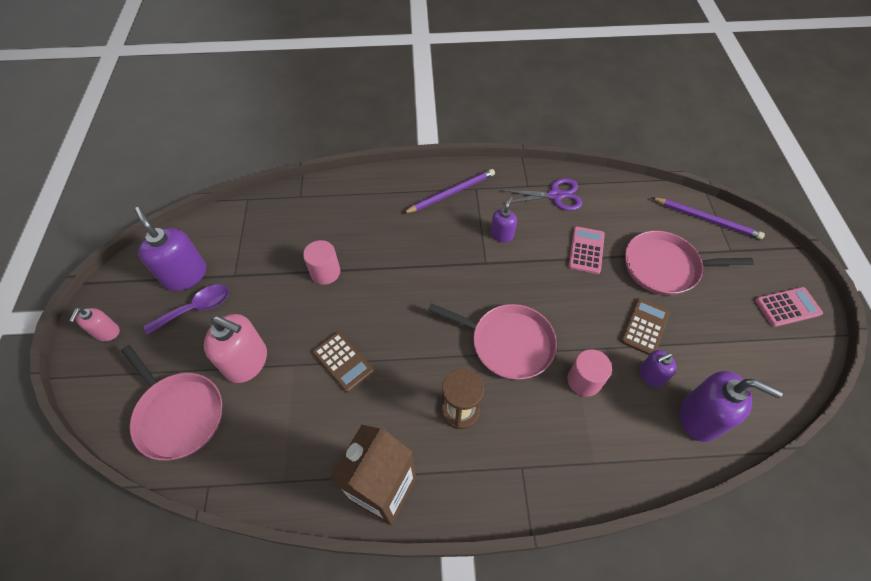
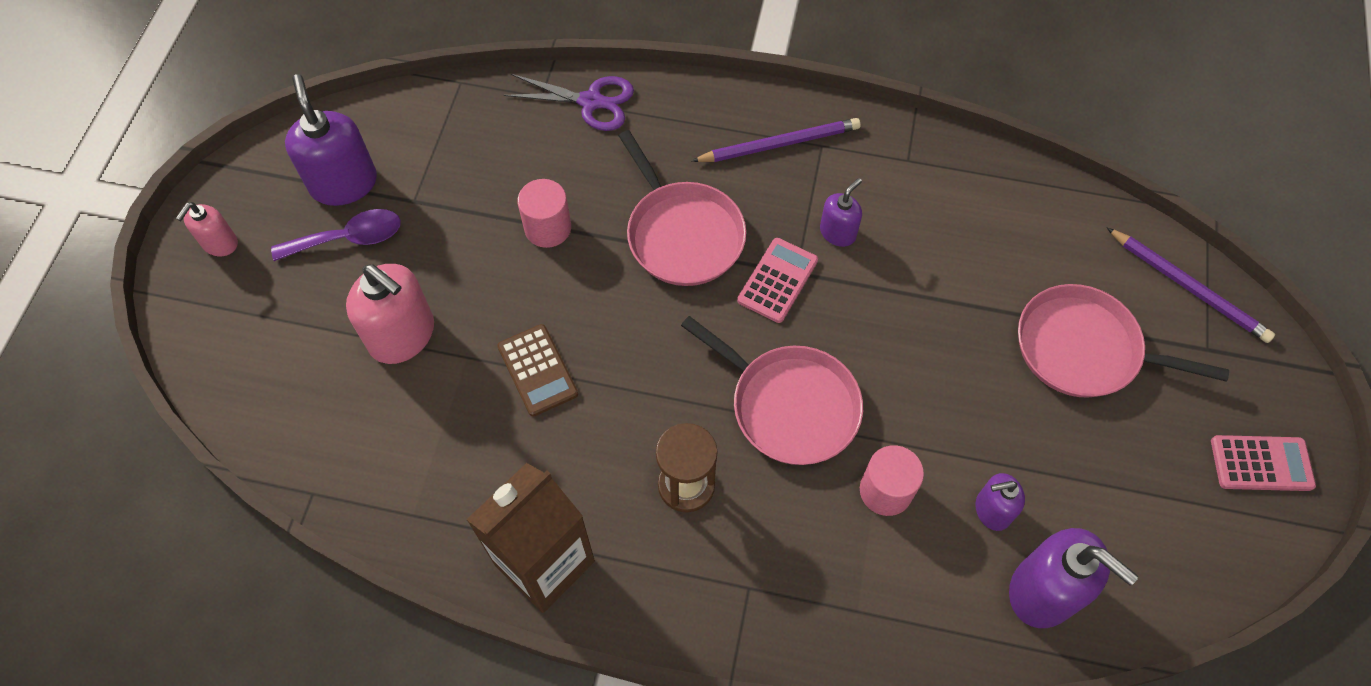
camera: 15 degrees right, 5 degrees up
pink pan [121,345,222,461] -> pink pan moved to [619,130,746,286]
purple scissors [501,178,582,211] -> purple scissors moved to [504,74,634,131]
pink calculator [569,226,605,274] -> pink calculator moved to [737,238,818,323]
brown calculator [621,298,670,355] -> none

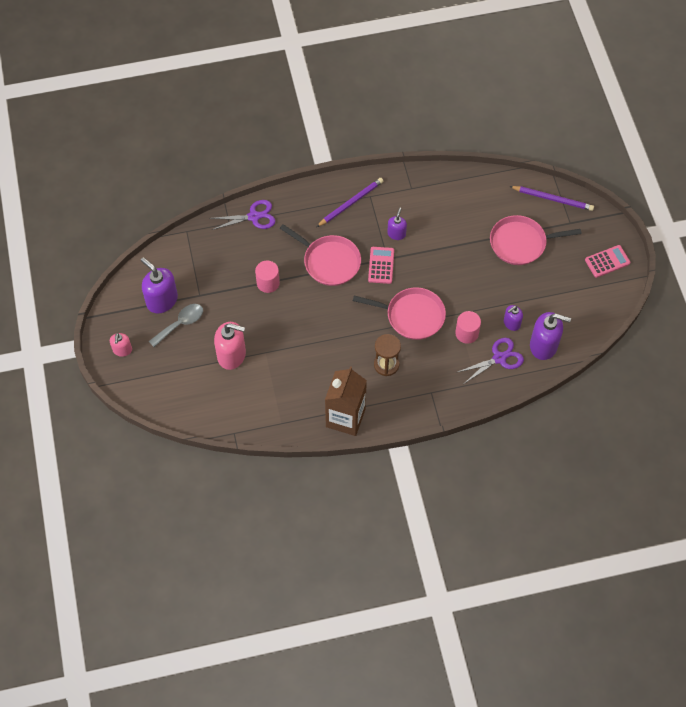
camera: 25 degrees left, 0 degrees up
purple spoon [271,209,401,261] -> grey spoon [149,304,203,347]
brown calculator [497,324,578,417] -> none
none -> purple scissors [456,338,524,383]

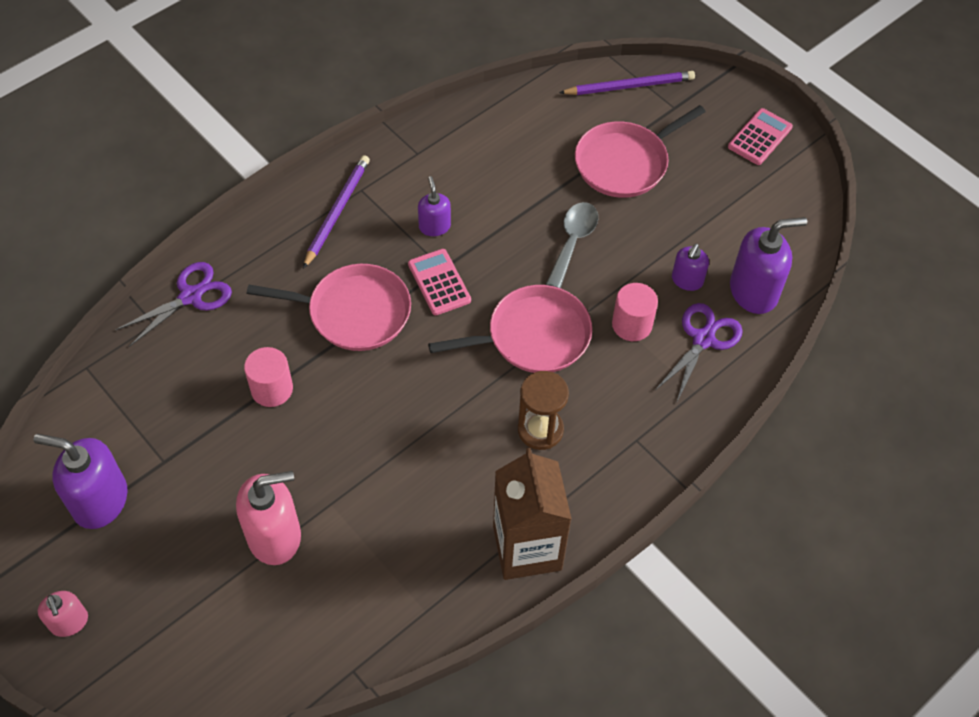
camera: 30 degrees left, 5 degrees down
grey spoon [149,304,203,347] -> grey spoon moved to [546,202,598,288]

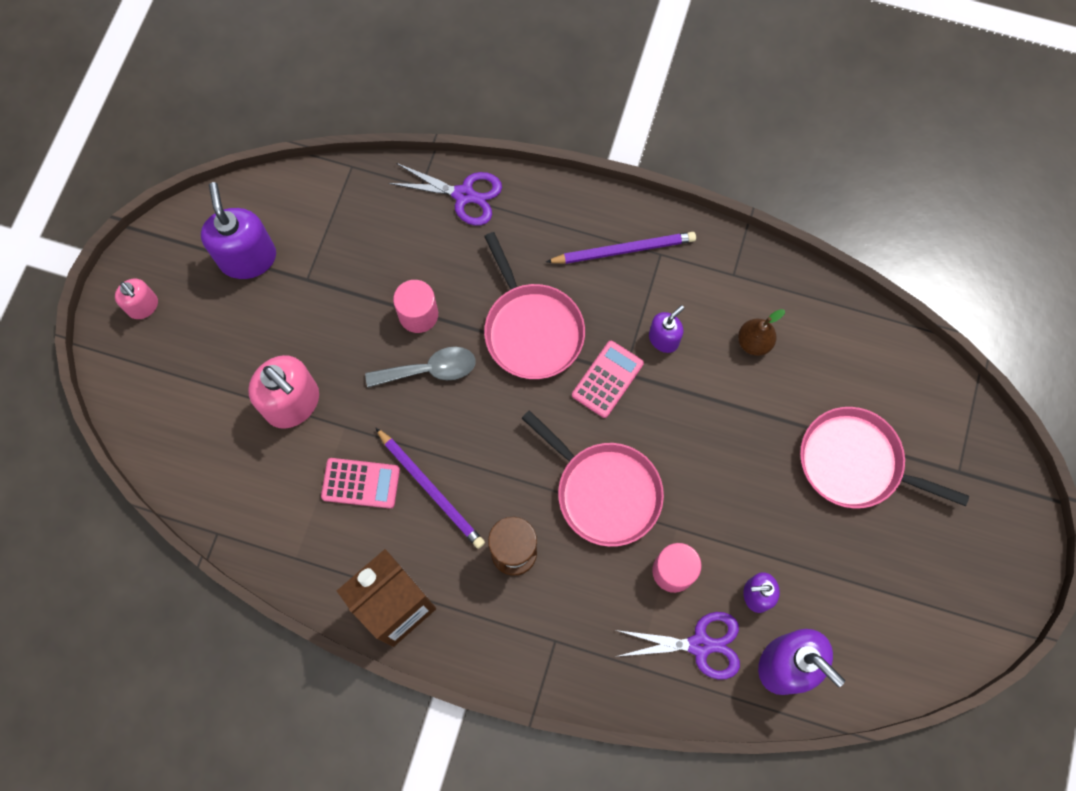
camera: 60 degrees right, 15 degrees up
pink soap dispenser [38,591,88,637] -> pink soap dispenser turned 75 degrees counterclockwise [115,278,158,319]
grey spoon [546,202,598,288] -> grey spoon moved to [365,347,476,387]
purple pencil [559,71,695,95] -> purple pencil moved to [375,427,485,549]
pink calculator [728,108,793,165] -> pink calculator moved to [321,458,400,509]
none -> brown pear [738,309,785,356]

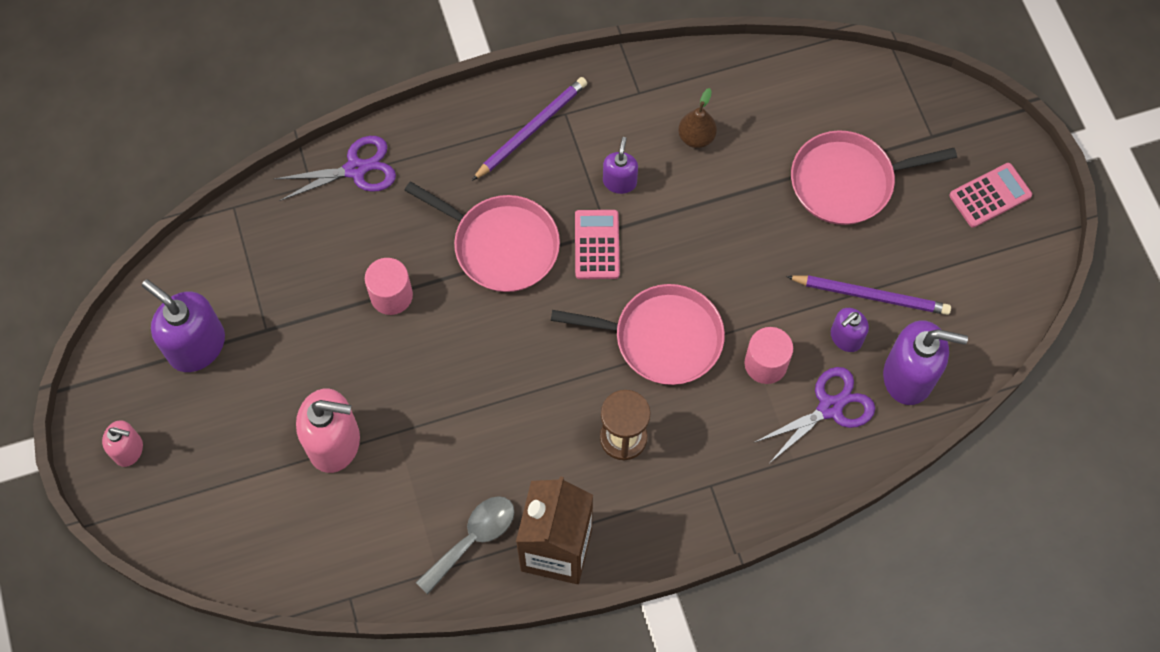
camera: 35 degrees left, 5 degrees down
pink calculator [321,458,400,509] -> pink calculator moved to [949,163,1032,228]
grey spoon [365,347,476,387] -> grey spoon moved to [416,496,514,594]
purple pencil [375,427,485,549] -> purple pencil moved to [786,275,951,315]

